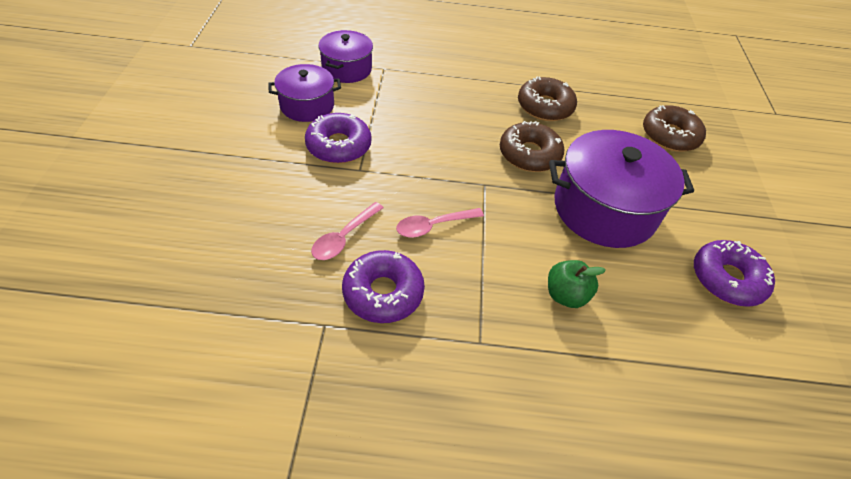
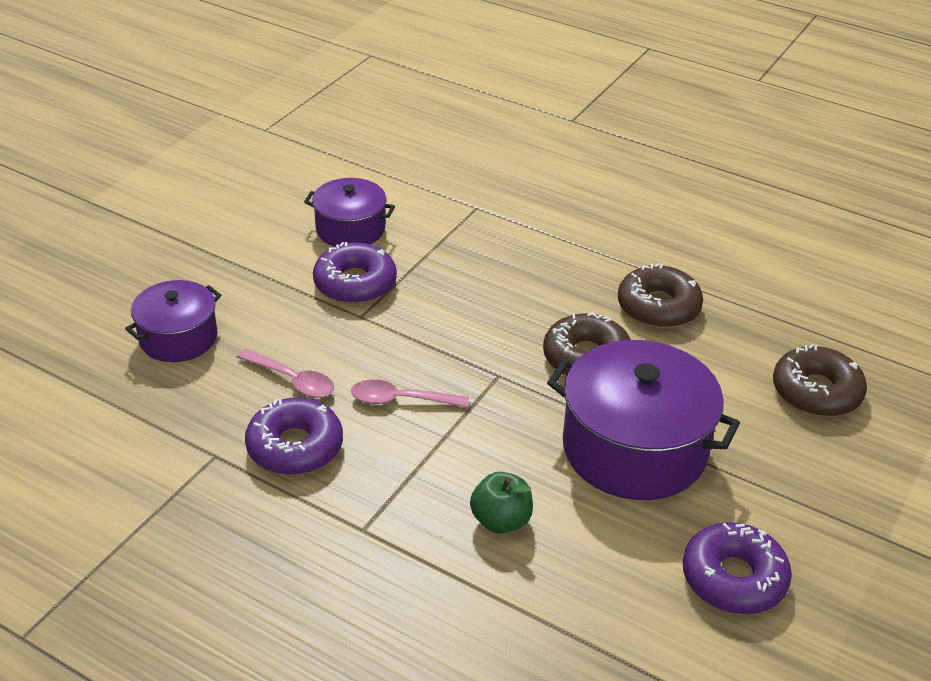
camera: 30 degrees right, 10 degrees down
pink spoon [311,202,384,260] -> pink spoon turned 120 degrees counterclockwise [236,349,334,398]
purple pot [318,30,373,83] -> purple pot moved to [125,280,221,362]

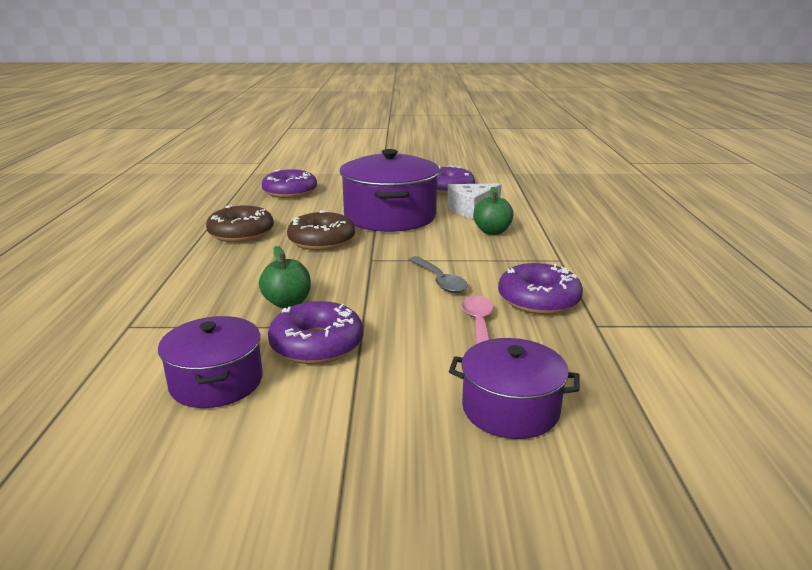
camera: 120 degrees left, 15 degrees down
pink spoon [351,379,469,408] -> grey spoon [409,256,468,293]
brown donut [773,344,867,417] -> purple donut [262,169,317,198]
none -> green apple [259,246,311,308]
none -> white cheese [447,184,501,219]

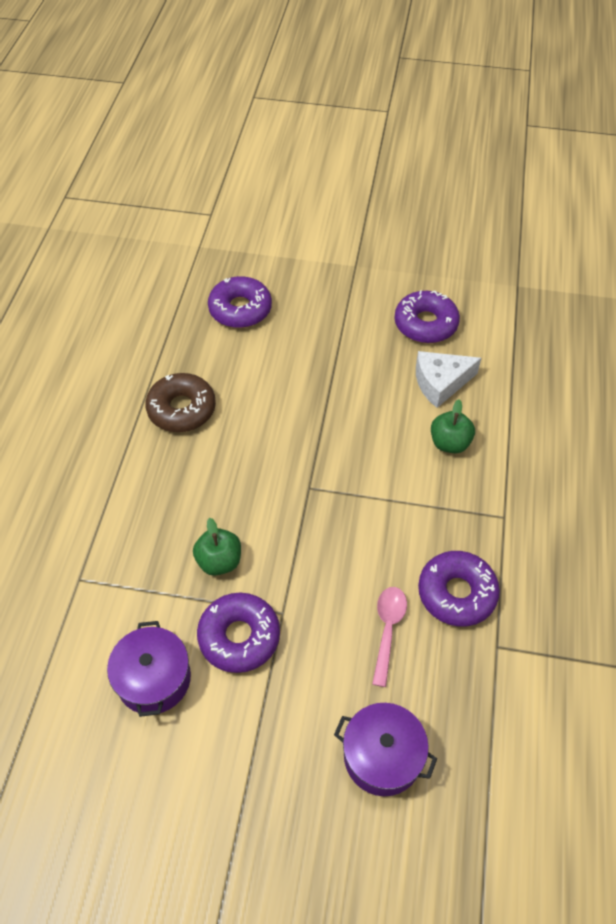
camera: 10 degrees right, 30 degrees up
brown donut [287,210,355,250] -> none
purple pot [340,149,440,232] -> none
grey spoon [409,256,468,293] -> none

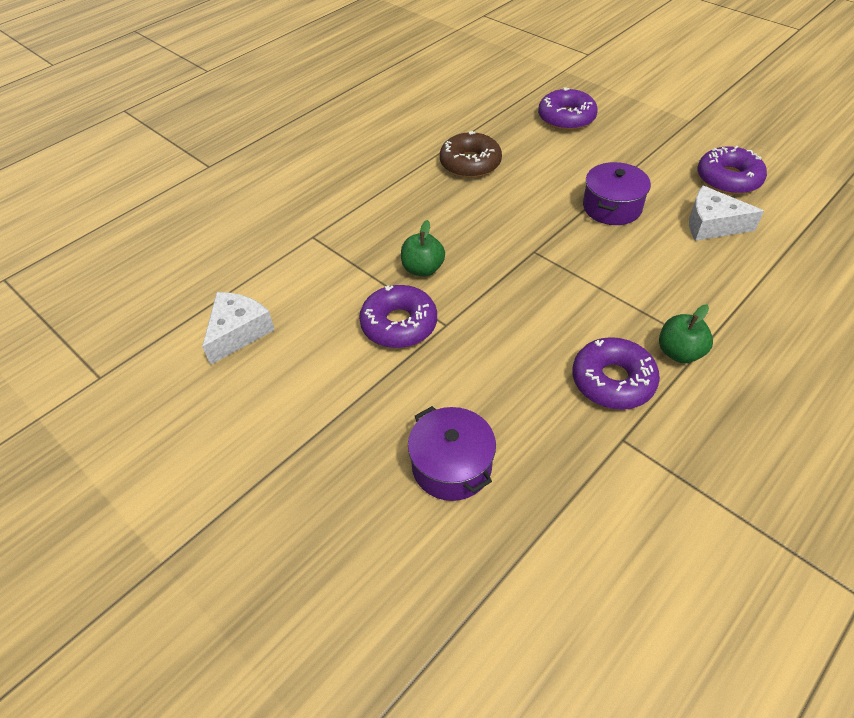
camera: 35 degrees right, 5 degrees down
purple pot [107,621,191,717] -> purple pot moved to [583,162,651,225]
pink spoon [372,587,407,687] -> none
green apple [431,400,475,453] -> green apple moved to [659,305,713,363]
none -> white cheese [202,292,275,365]

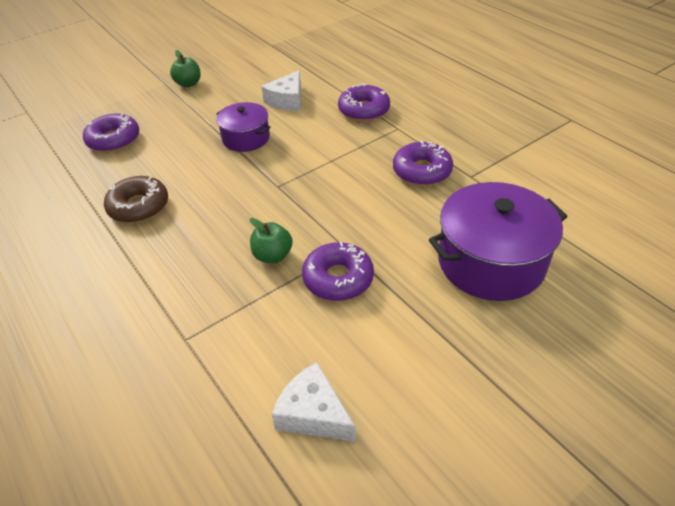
camera: 80 degrees left, 5 degrees down
purple pot [408,406,496,501] -> purple pot [429,182,568,301], size x1.72
green apple [659,305,713,363] -> green apple moved to [170,50,201,87]
purple donut [697,146,767,195] -> purple donut moved to [338,84,390,121]

